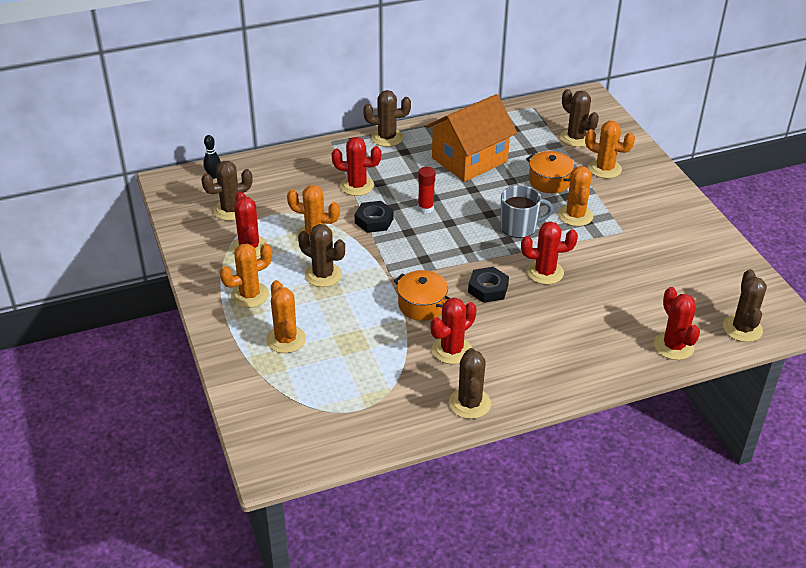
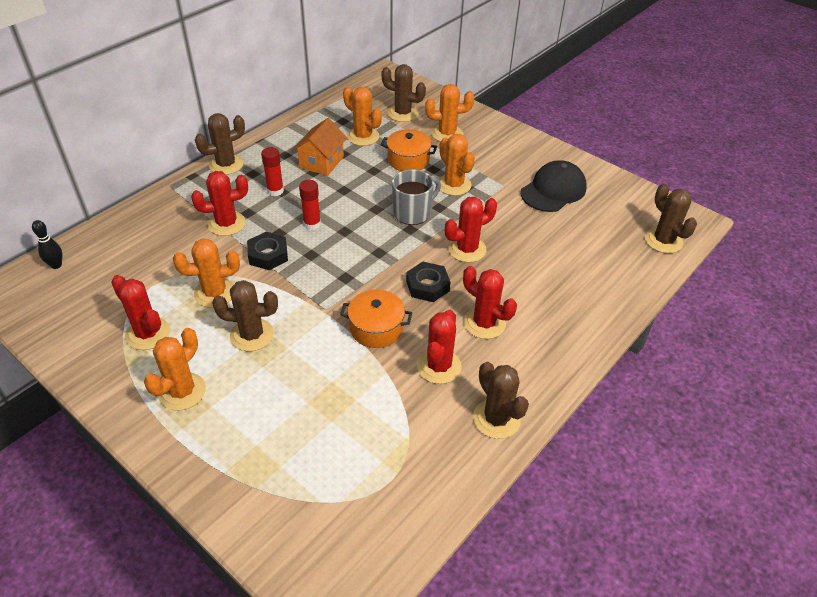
camera: 30 degrees left, 5 degrees up
brown cactus [201,161,253,221] -> none
orange cactus [266,280,306,353] -> orange cactus moved to [343,86,382,146]
orange house [426,94,517,182] -> orange house [293,118,347,176], size x0.60
red cactus [654,287,700,360] -> red cactus moved to [463,266,517,339]
none -> red glue stick [261,147,284,196]
none -> black cap [521,160,587,212]

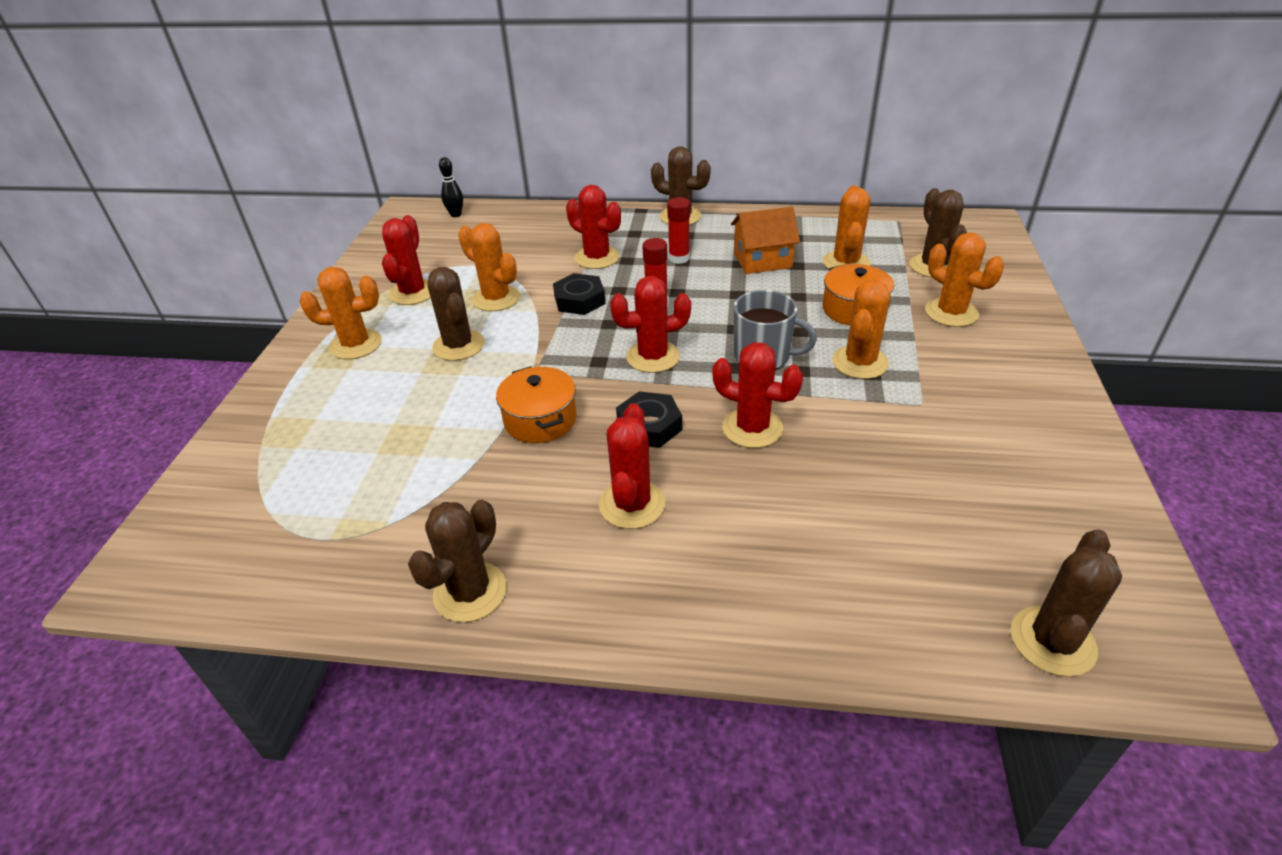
camera: 60 degrees right, 5 degrees down
red cactus [417,310,462,384] -> red cactus moved to [610,276,691,373]
black cap [521,160,587,212] -> none

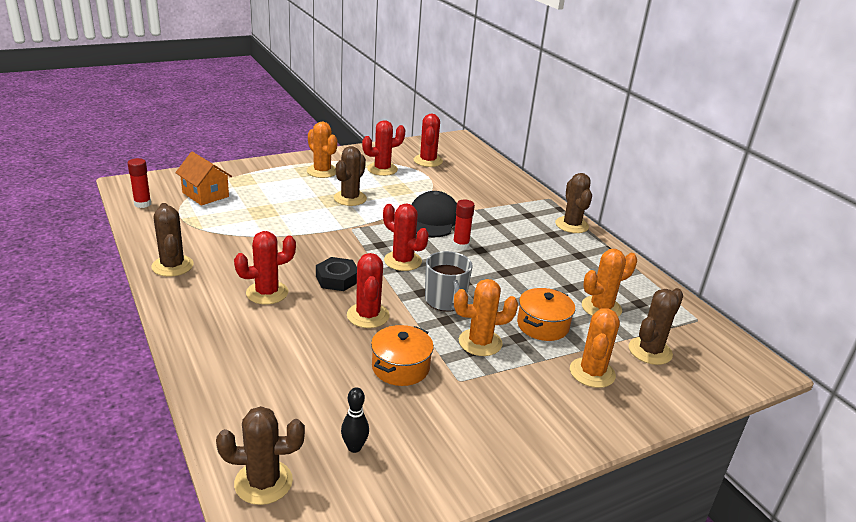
camera: 50 degrees right, 10 degrees down
brown cactus [408,500,507,622] -> brown cactus turned 75 degrees clockwise [151,203,193,277]
black bowling pin [439,157,463,217] -> black bowling pin moved to [341,387,369,453]
orange cactus [458,223,520,311] -> none
orange pot [496,366,577,443] -> orange pot moved to [371,325,434,386]
black nut [553,273,605,315] -> black cap [411,191,457,237]
red cactus [566,185,621,269] -> red cactus moved to [414,114,443,167]
red glue stick [667,197,690,264] -> red glue stick moved to [128,158,151,208]
orange house [731,207,800,274] -> orange house moved to [175,152,232,206]

